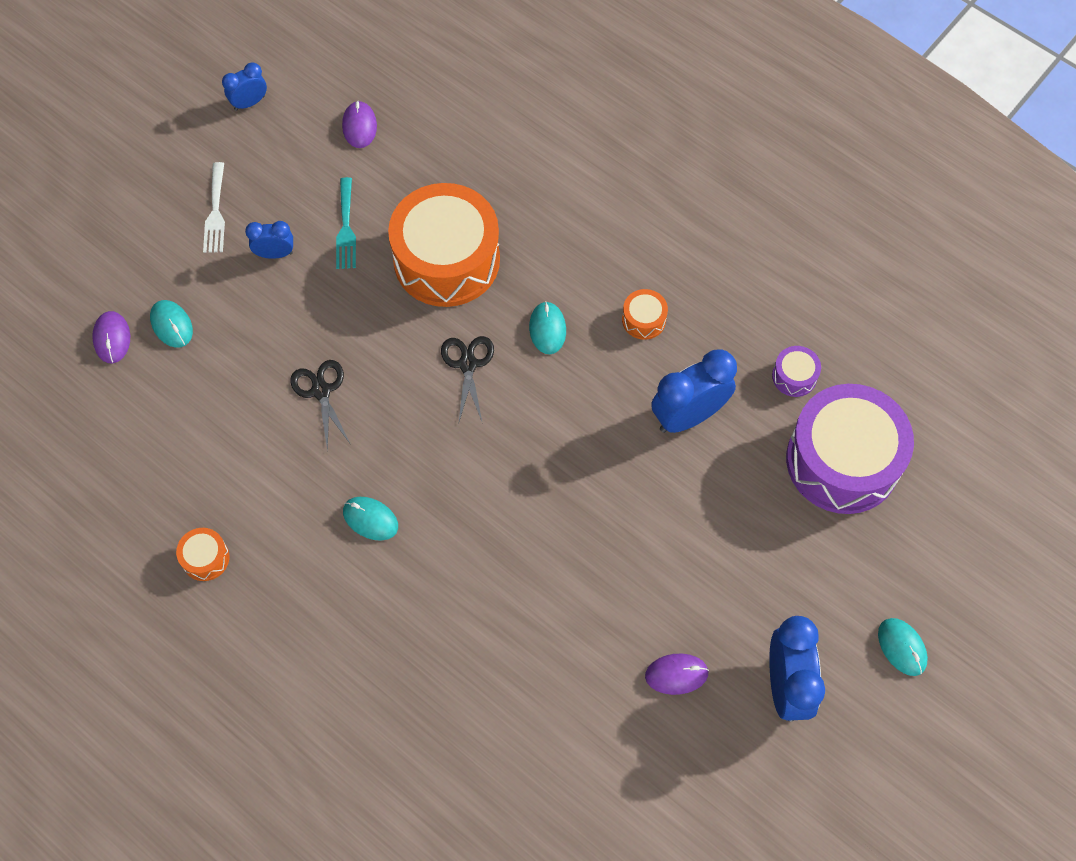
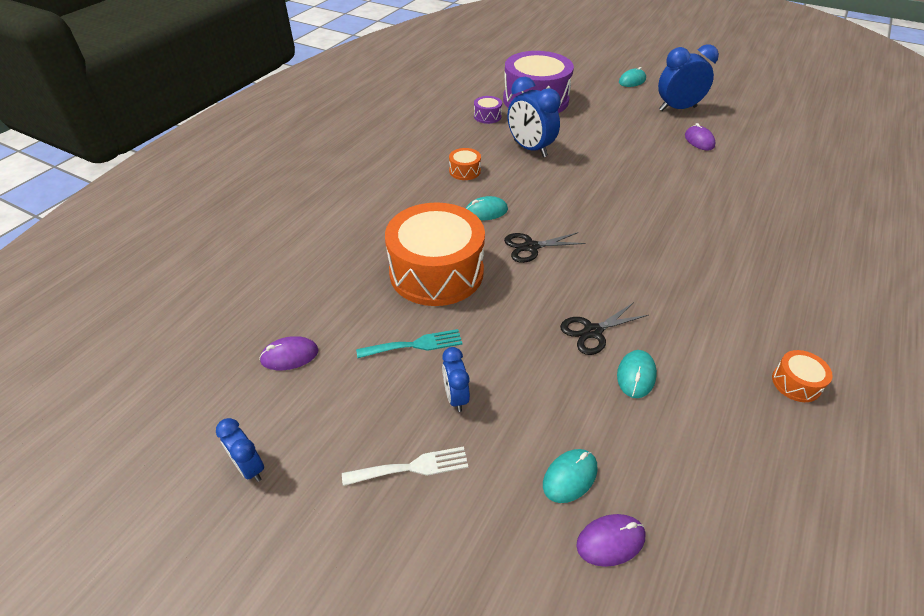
camera: 100 degrees left, 20 degrees down
turquoise mouse [343,497,398,541] -> turquoise mouse moved to [617,350,657,398]

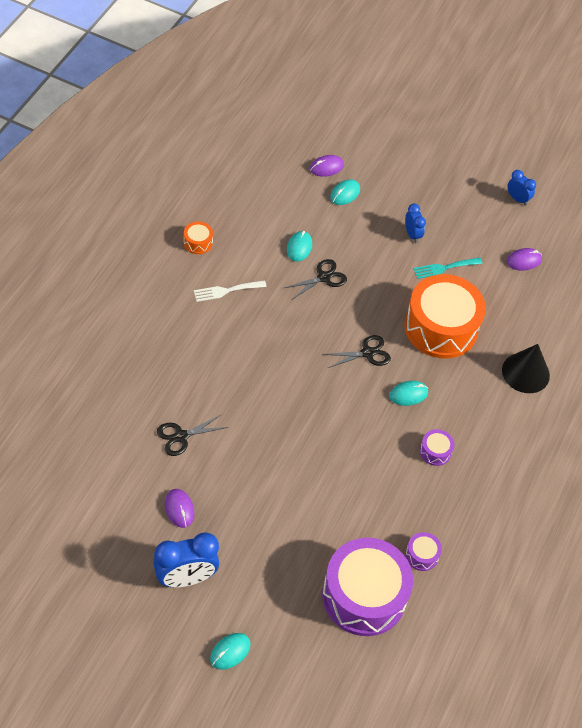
camera: 170 degrees right, 10 degrees up
white fork [342,446,468,486] -> white fork moved to [194,280,267,302]
orange drum [449,148,481,180] -> purple drum [420,429,454,466]
blue clock [508,77,561,157] -> none
none -> black scissors [157,414,228,456]
none -> black cone [502,344,550,393]

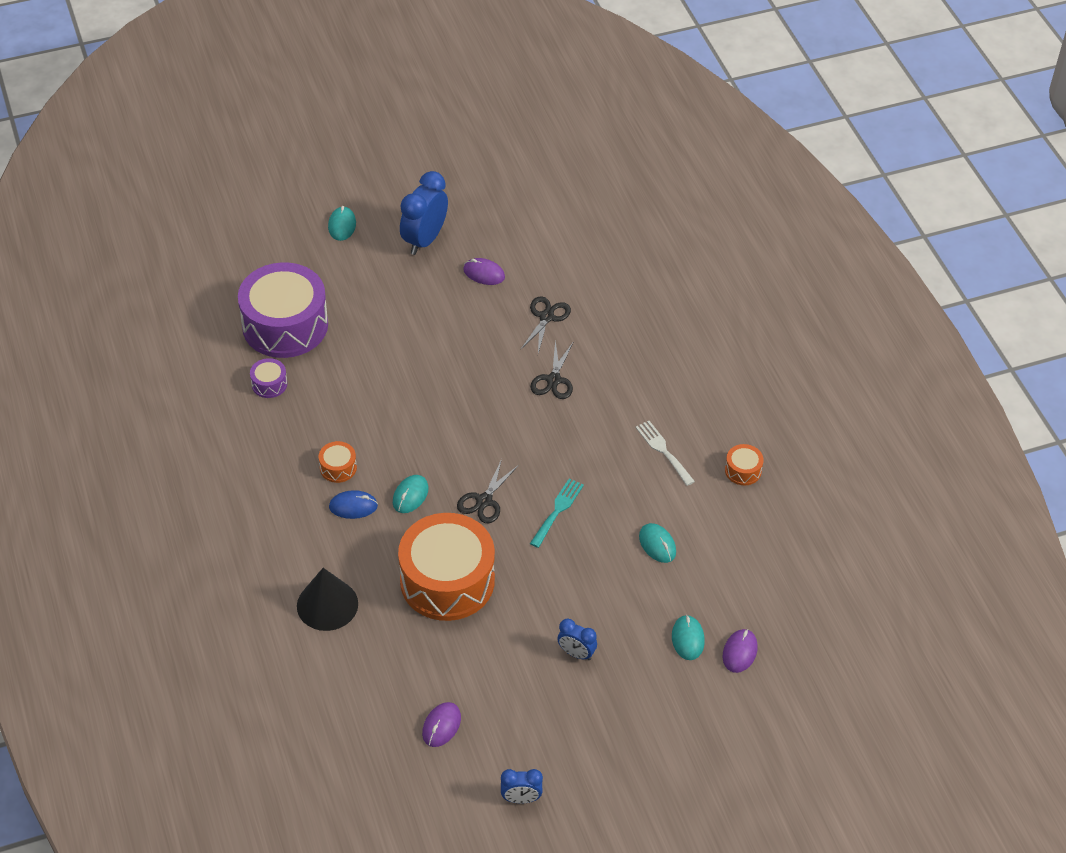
camera: 140 degrees right, 5 degrees down
white fork [194,280,267,302] -> white fork turned 60 degrees counterclockwise [635,421,695,486]
black scissors [284,259,347,299] -> black scissors moved to [530,340,573,399]
turquoise fork [413,257,482,279] -> turquoise fork moved to [530,478,584,548]
purple drum [420,429,454,466] -> orange drum [319,441,357,483]
none -> blue mouse [329,490,378,519]

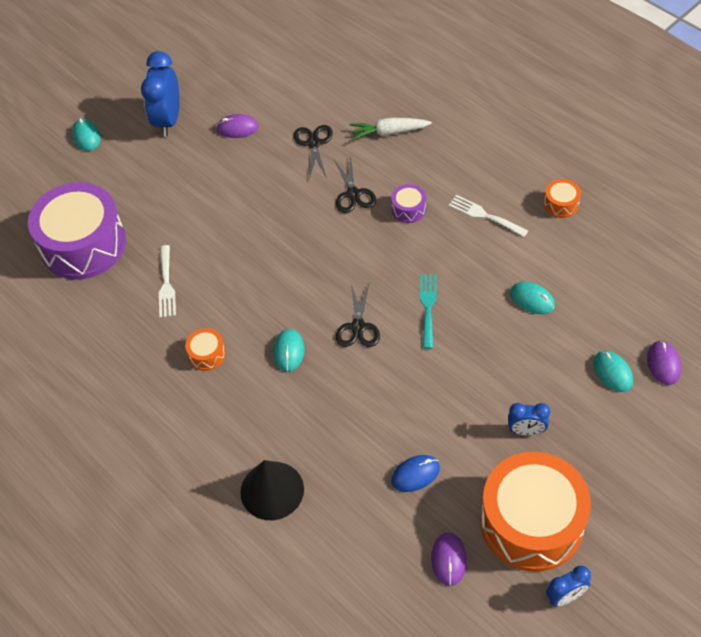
camera: 20 degrees left, 5 degrees up
purple drum [250,358,287,398] -> purple drum moved to [391,184,426,223]
blue mouse [329,490,378,519] -> blue mouse moved to [391,455,440,492]
orange drum [398,513,495,621] -> orange drum moved to [480,452,591,572]
none -> white fork [159,245,176,318]
none -> white carrot [350,117,432,140]

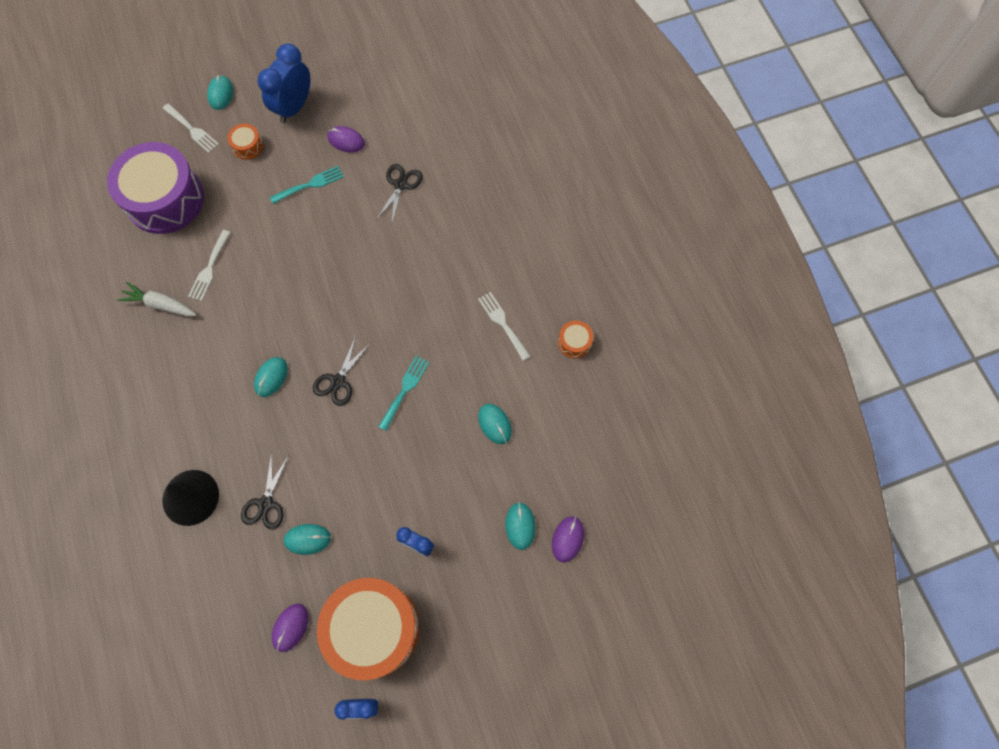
camera: 20 degrees right, 15 degrees up
orange drum [185,328,226,371] -> orange drum moved to [227,124,263,160]
black scissors [334,155,376,213] -> black scissors moved to [241,451,289,530]
white carrot [350,117,432,140] -> white carrot moved to [117,282,196,316]
purple drum [391,184,426,223] -> none
blue mouse [391,455,440,492] -> turquoise mouse [284,524,331,555]
none -> white fork [163,103,219,153]
none -> turquoise fork [270,166,344,204]

